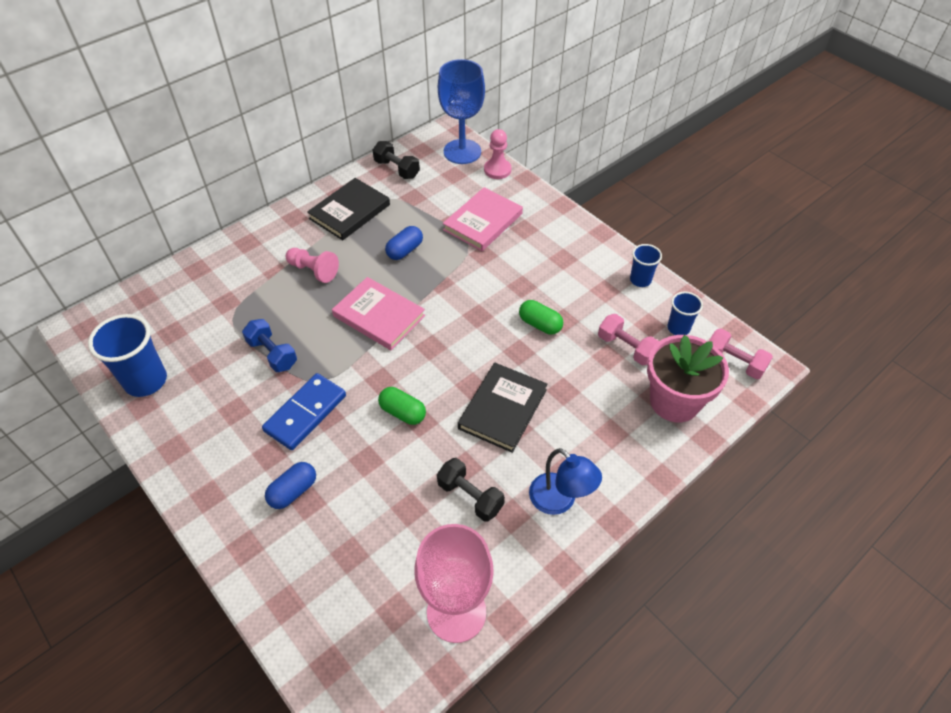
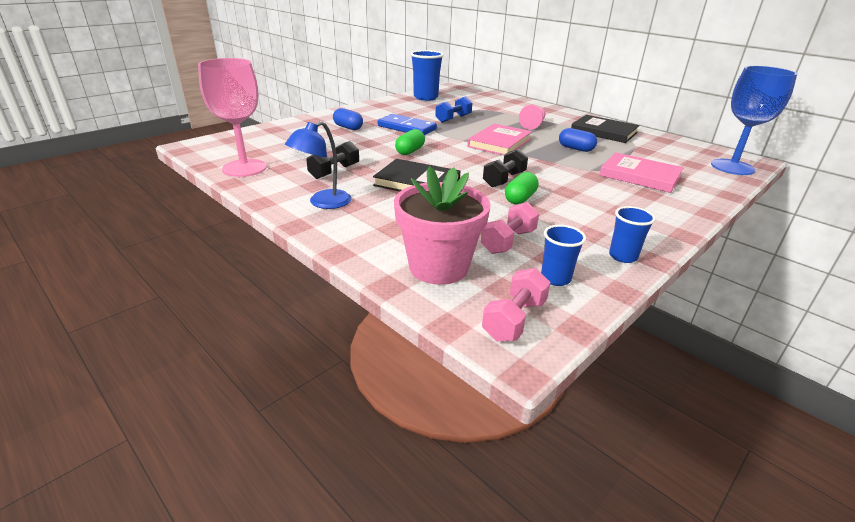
camera: 85 degrees right, 20 degrees down
black dumbbell [372,141,420,179] -> black dumbbell moved to [483,149,528,187]
pink pawn [484,129,511,179] -> none

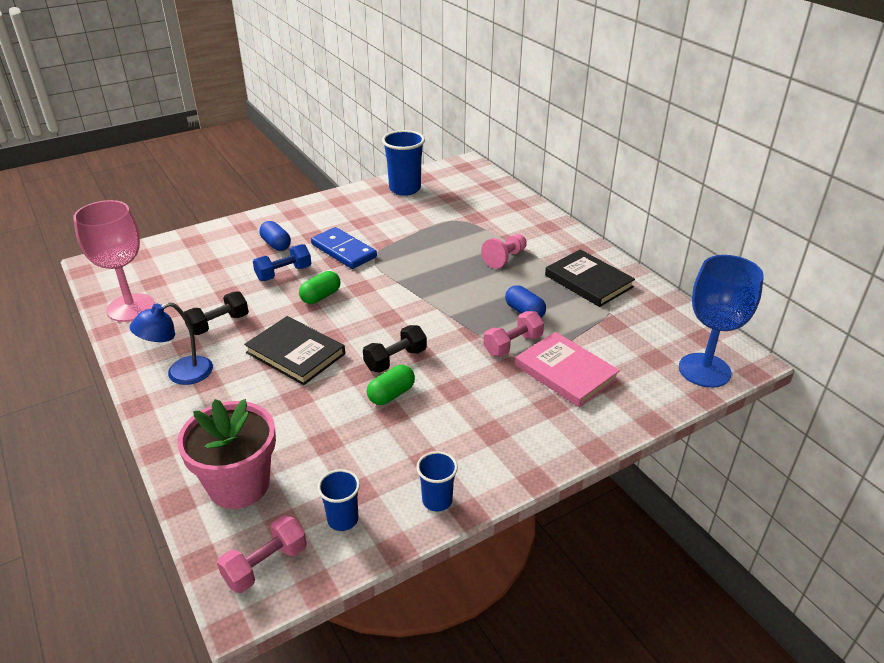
camera: 15 degrees right, 5 degrees up
blue dumbbell [435,96,472,123] -> blue dumbbell moved to [253,244,311,281]
pink book [467,124,532,155] -> none
pink dumbbell [481,202,539,254] -> pink dumbbell moved to [484,311,544,357]

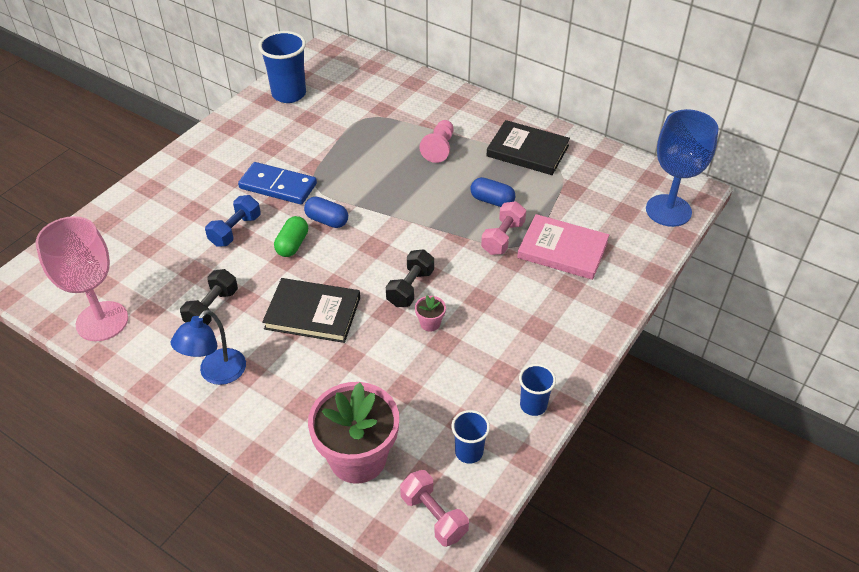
camera: 25 degrees left, 10 degrees up
pink dumbbell [217,515,307,593] -> pink dumbbell turned 60 degrees counterclockwise [400,470,469,547]
blue capsule [260,221,291,251] -> blue capsule moved to [304,197,348,228]
green capsule [367,365,415,405] -> pink flower pot [415,295,446,331]

